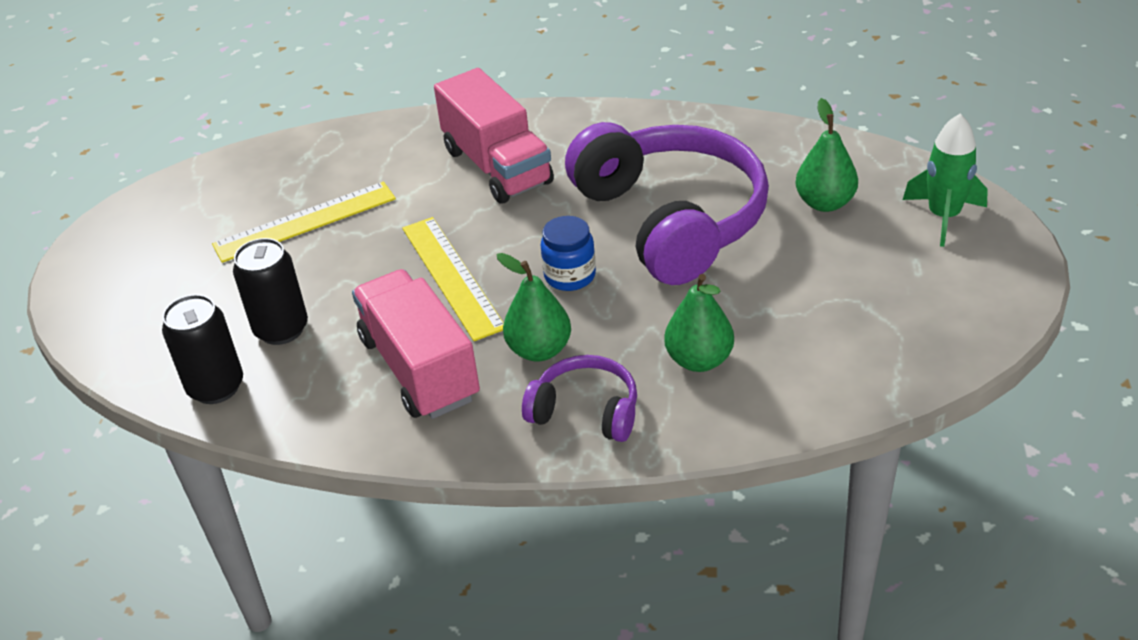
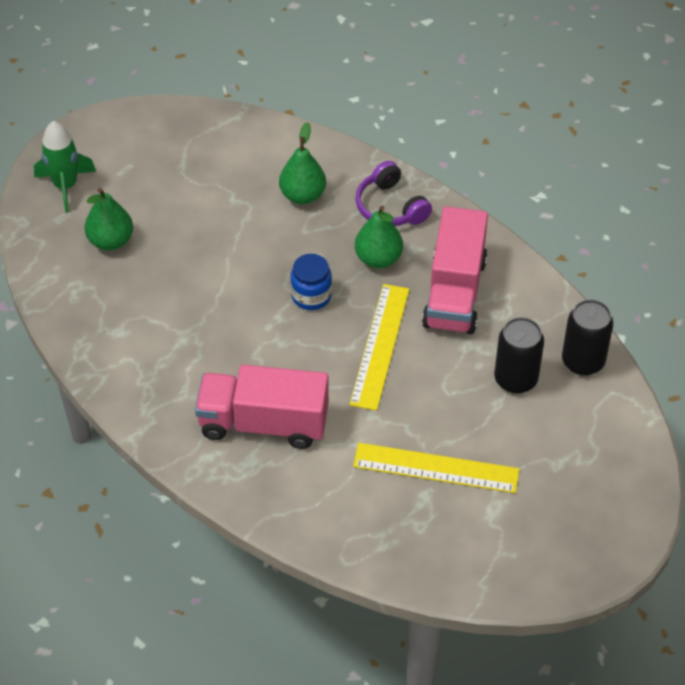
camera: 145 degrees left, 10 degrees up
pink truck [434,68,554,203] -> pink truck turned 90 degrees counterclockwise [195,365,329,449]
purple headphones [565,122,769,285] -> none

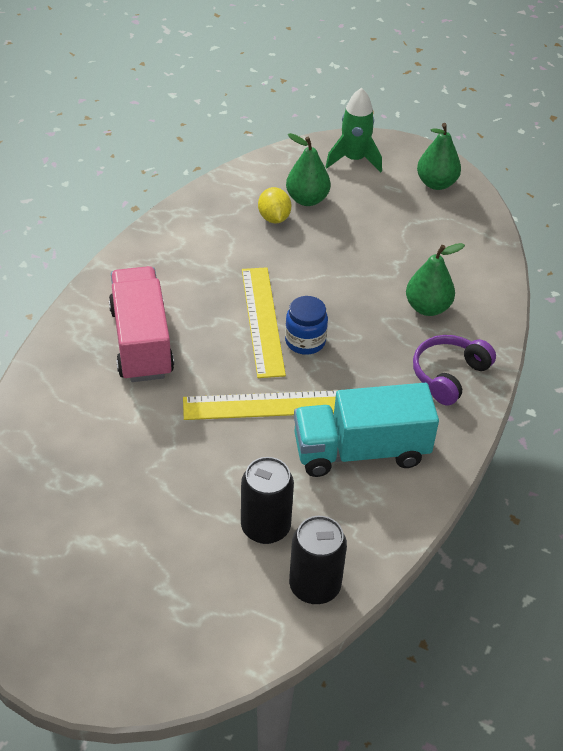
camera: 70 degrees right, 5 degrees down
yellow ruler [353,443,520,493] -> yellow ruler moved to [242,267,286,378]
green pear [355,206,403,268] -> green pear moved to [417,123,461,190]
pink truck [422,206,488,334] -> turquoise truck [294,383,439,477]
none -> yellow lemon [258,187,291,223]

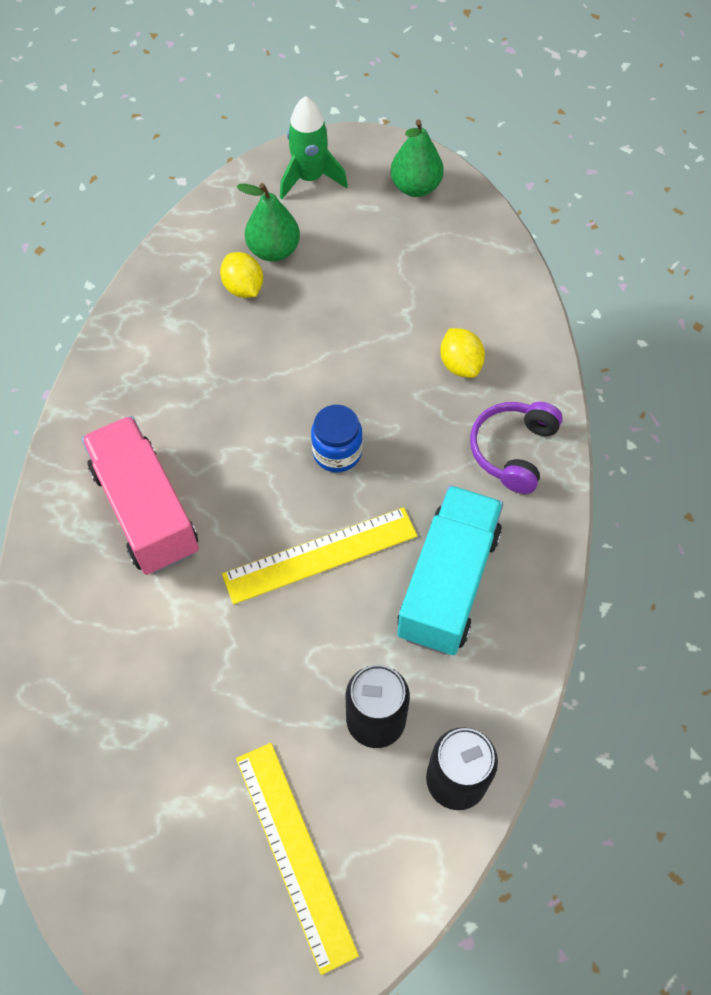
camera: 15 degrees left, 15 degrees up
yellow ruler [242,267,286,378] -> yellow ruler moved to [236,743,359,975]
turquoise truck [294,383,439,477] -> turquoise truck turned 135 degrees clockwise [397,485,503,655]
green pear [406,243,465,316] -> yellow lemon [440,328,485,378]

